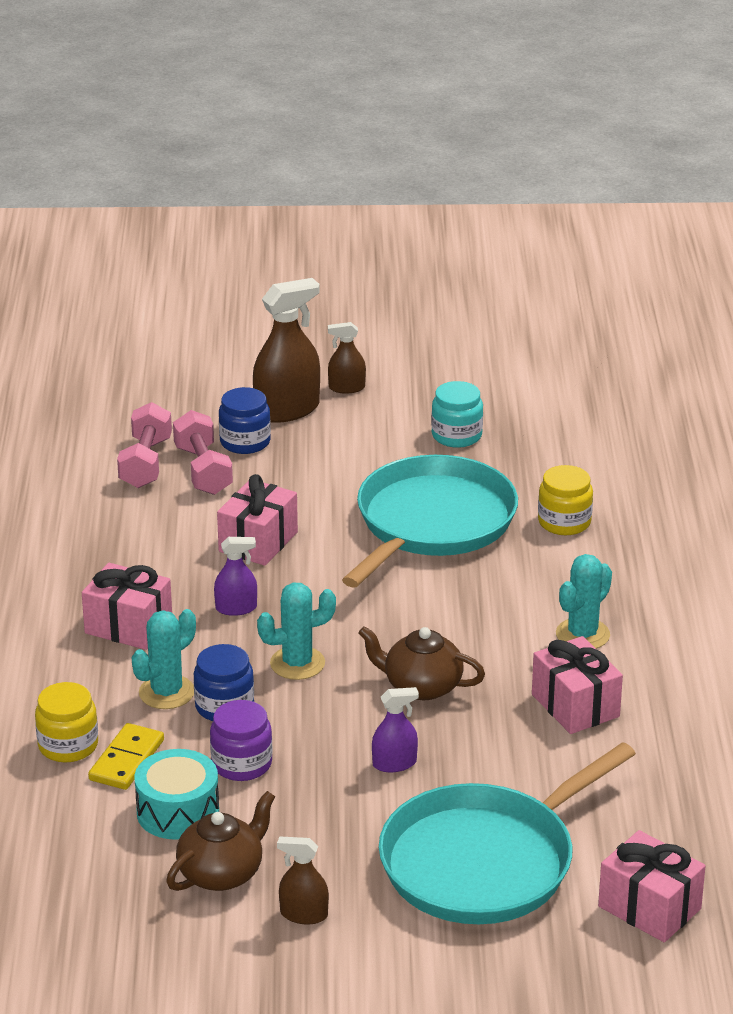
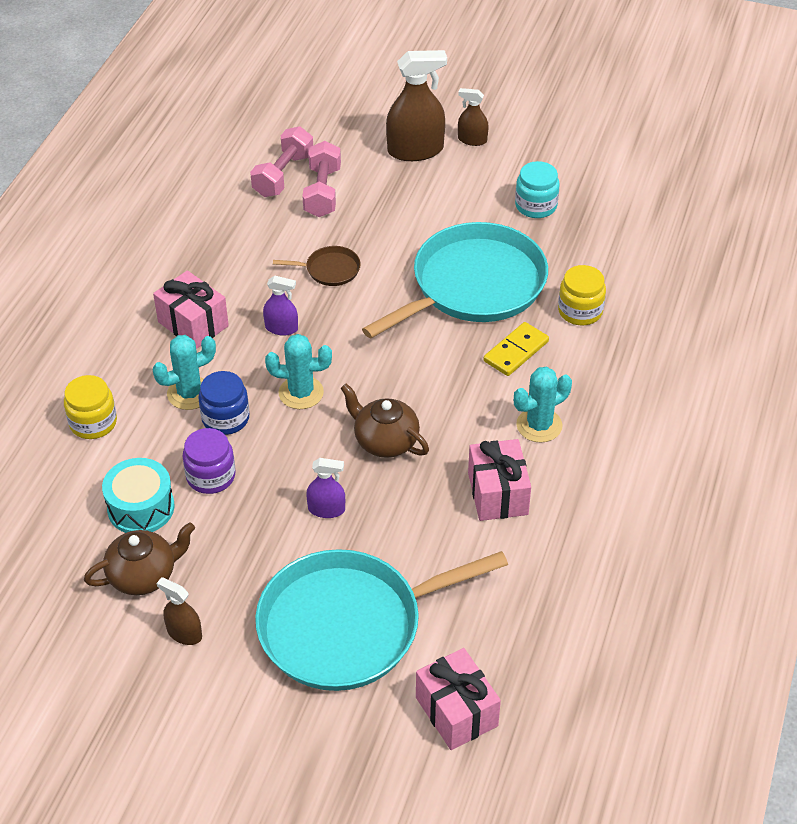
camera: 20 degrees right, 15 degrees up
yellow domino [88,723,164,790] -> yellow domino moved to [484,322,549,376]
pink gift [217,474,298,566] -> brown pan [273,246,361,286]
blue jar [219,387,271,454] -> none

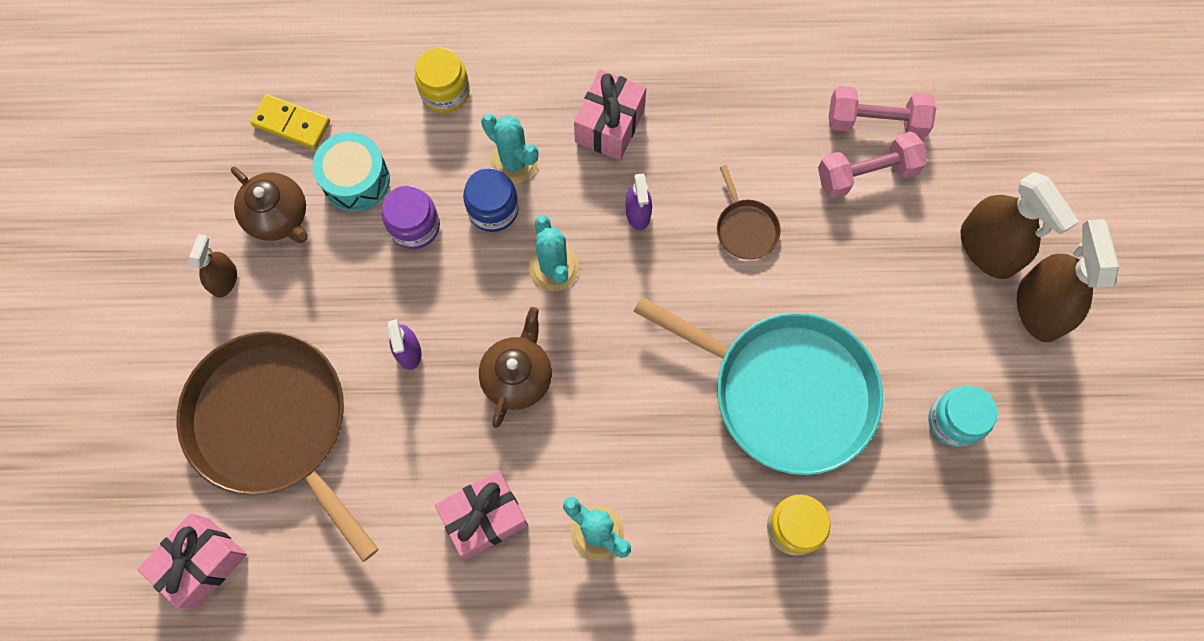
camera: 70 degrees right, 25 degrees up
turquoise pan [255,549,508,691] -> brown pan [176,331,378,562]
brown spray bottle [458,88,489,146] -> brown spray bottle [1017,219,1119,342], size x1.89
yellow domino [484,322,549,376] -> yellow domino moved to [250,94,330,150]

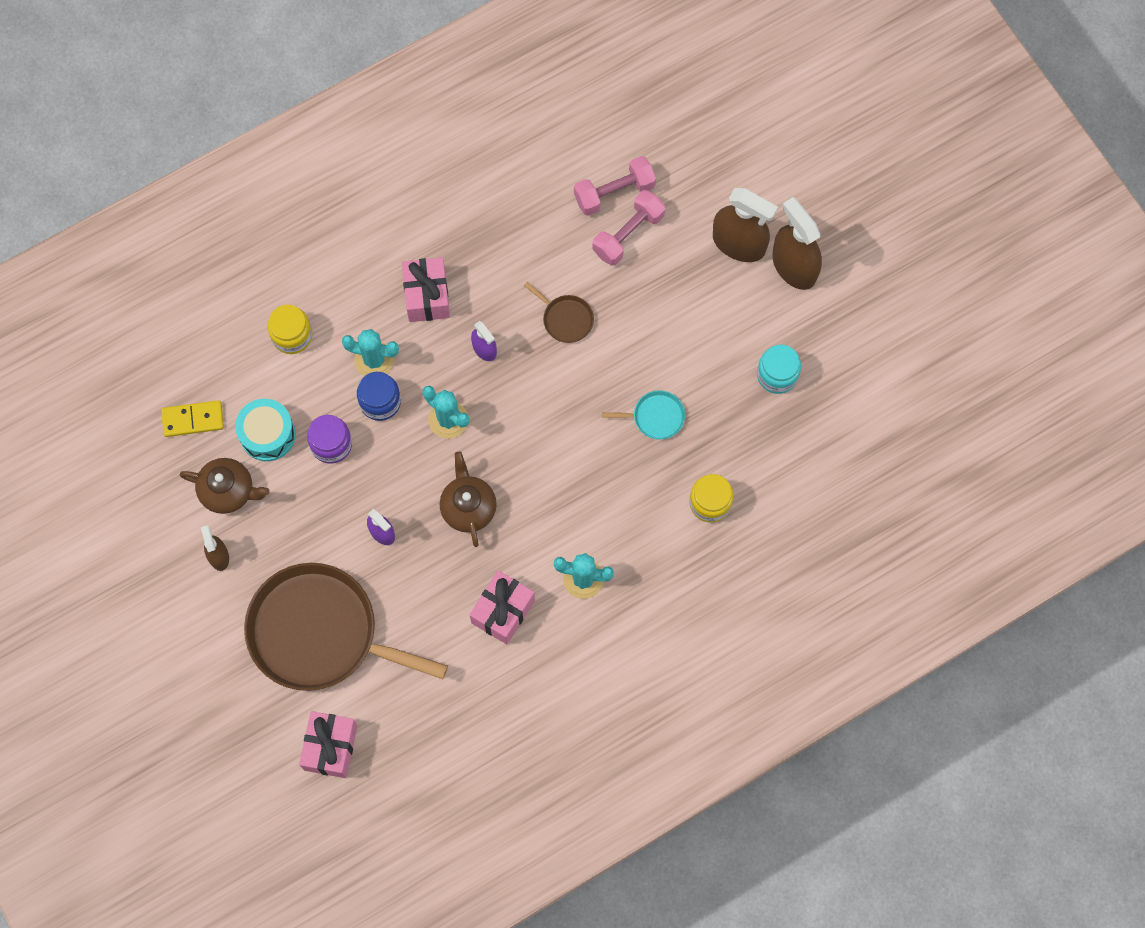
camera: 30 degrees left, 0 degrees up
turquoise pan [633,297,883,475] -> turquoise pan [602,390,685,440], size x0.41

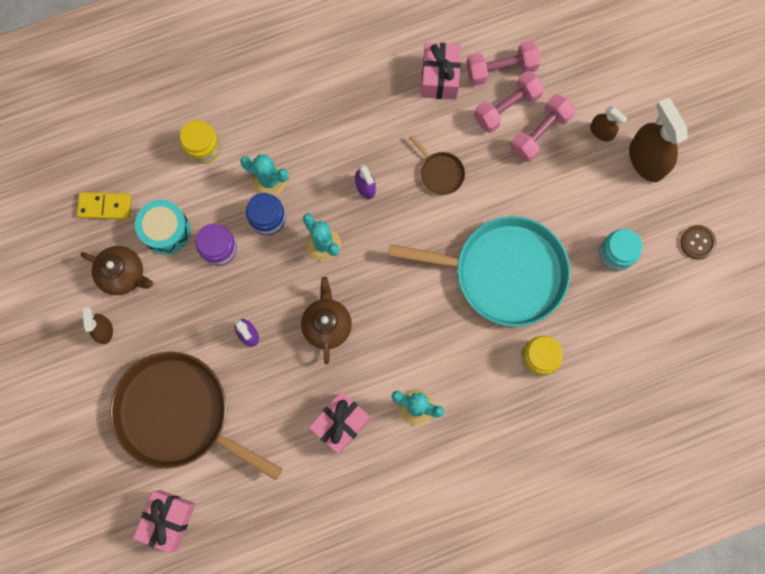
camera: 10 degrees right, 5 degrees up
pink gift [402,257,450,322] -> pink gift moved to [421,43,461,99]
turquoise pan [602,390,685,440] -> turquoise pan [388,216,570,327], size x2.45
brown spray bottle [713,188,778,262] -> brown spray bottle [590,106,628,141], size x0.53
none -> pink dumbbell [510,94,575,162]
none -> brown button [681,225,716,260]

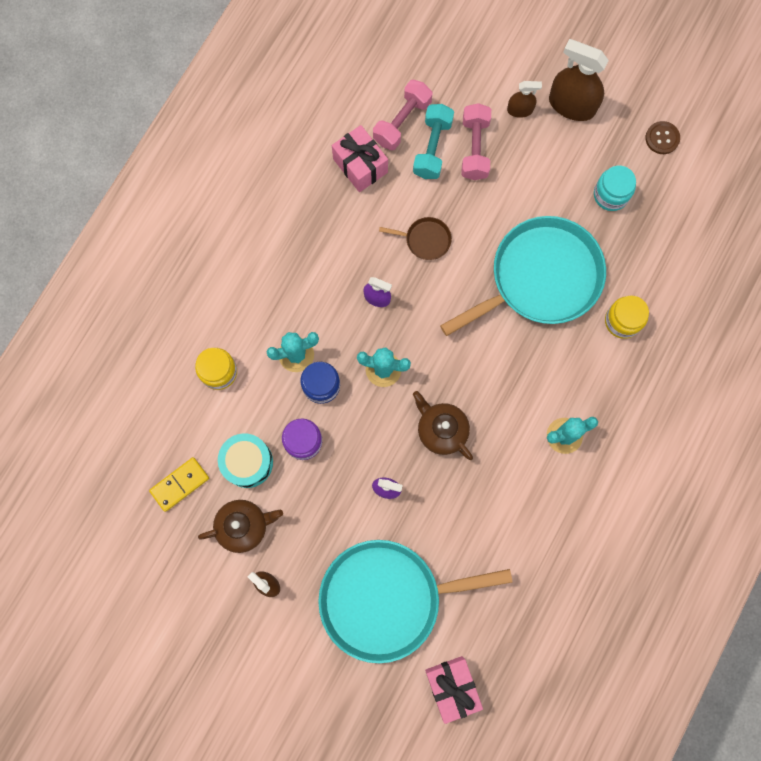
camera: 40 degrees left, 0 degrees up
brown pan [110,352,282,480] -> turquoise pan [318,540,513,663]
pink gift [309,391,371,454] -> none
pink dumbbell [474,71,545,133] -> turquoise dumbbell [413,104,454,179]

